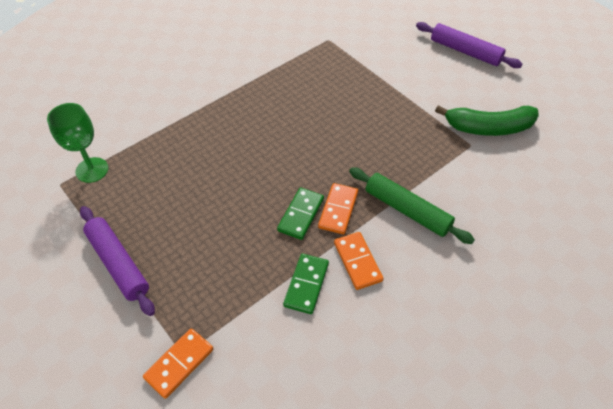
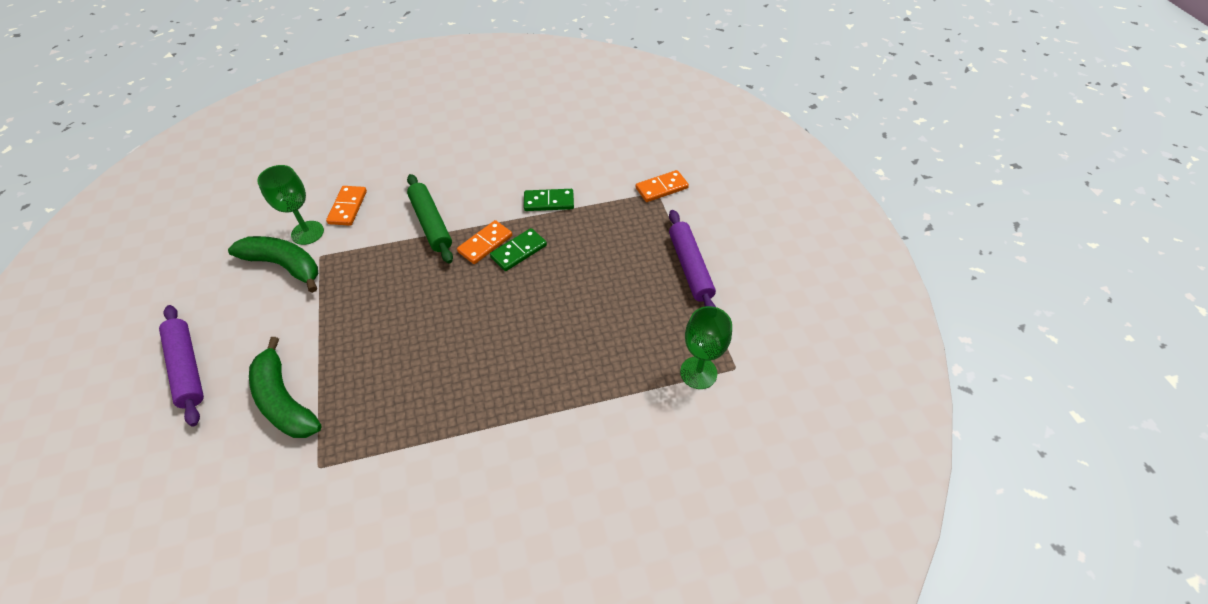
camera: 155 degrees left, 0 degrees up
green domino [283,254,329,314] -> green domino turned 45 degrees clockwise [524,189,574,211]
orange domino [334,232,384,290] -> orange domino moved to [326,186,367,226]
none -> green banana [249,337,322,438]
none -> green goblet [257,165,324,245]

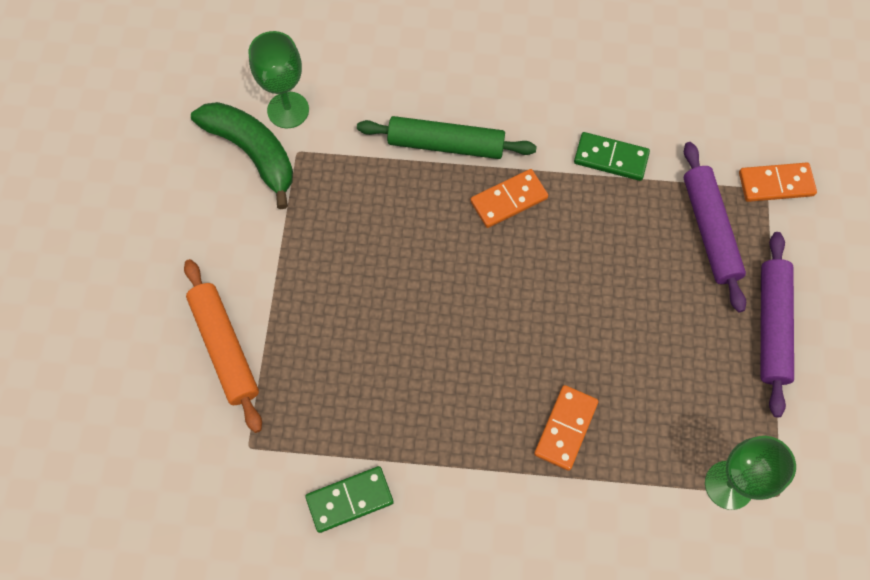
camera: 20 degrees right, 15 degrees up
purple rolling pin [159,305,204,427] -> purple rolling pin moved to [684,142,746,312]
green banana [249,337,322,438] -> orange rolling pin [184,259,262,433]
orange domino [326,186,367,226] -> orange domino moved to [534,385,598,471]
green rolling pin [407,174,453,264] -> green rolling pin turned 75 degrees counterclockwise [357,116,537,159]
green domino [490,228,547,271] -> green domino moved to [305,466,394,533]

